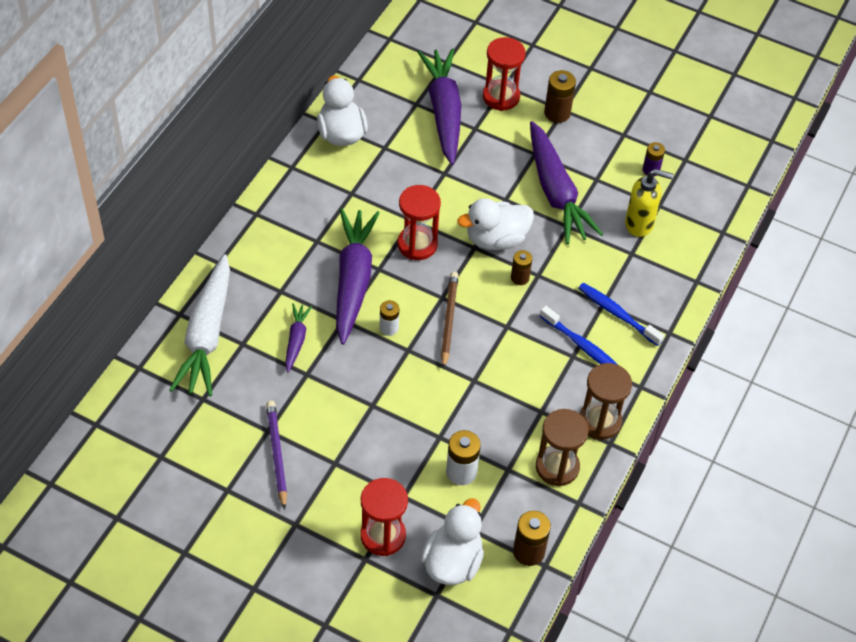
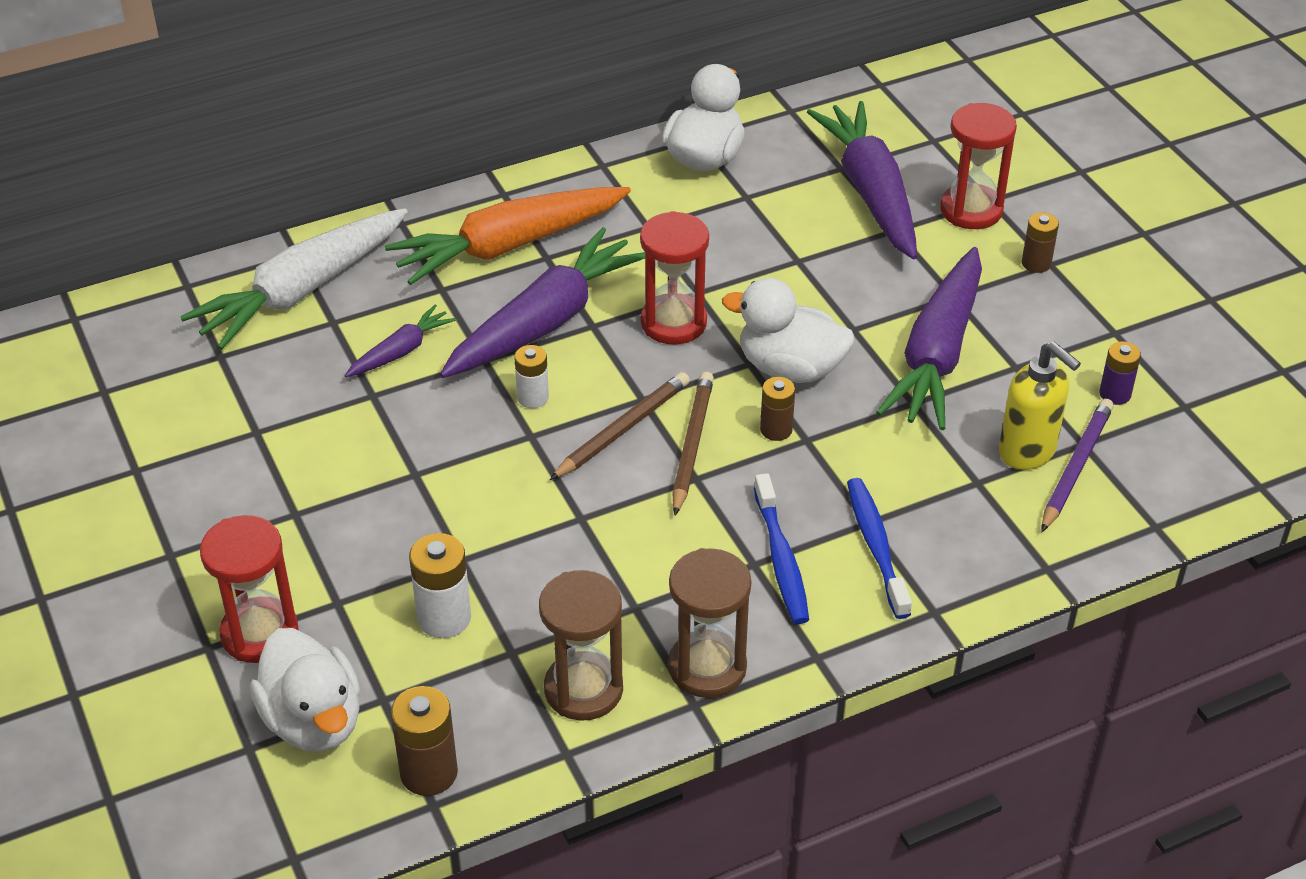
camera: 40 degrees right, 10 degrees down
purple pencil [266,401,287,510] -> purple pencil moved to [1041,399,1114,532]
purple carrot [418,48,461,165] -> purple carrot turned 45 degrees counterclockwise [807,101,917,259]
white duck [421,498,484,585] -> white duck turned 90 degrees clockwise [250,628,360,752]
brown battery [544,70,576,123] -> brown battery [1022,213,1059,273], size x0.65
none -> orange carrot [385,187,631,285]
none -> brown pencil [673,372,714,516]

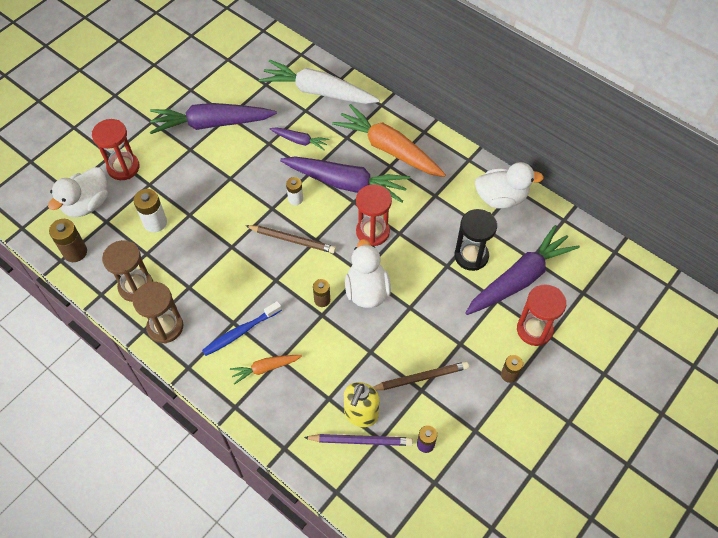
camera: 65 degrees right, 15 degrees up
brown pencil [673,372,714,516] -> brown pencil moved to [373,361,469,390]
blue toothbrush [847,478,912,619] -> orange carrot [230,355,302,384]
purple carrot [876,247,982,430] -> purple carrot moved to [150,103,277,134]
none -> black hourglass [455,209,497,271]

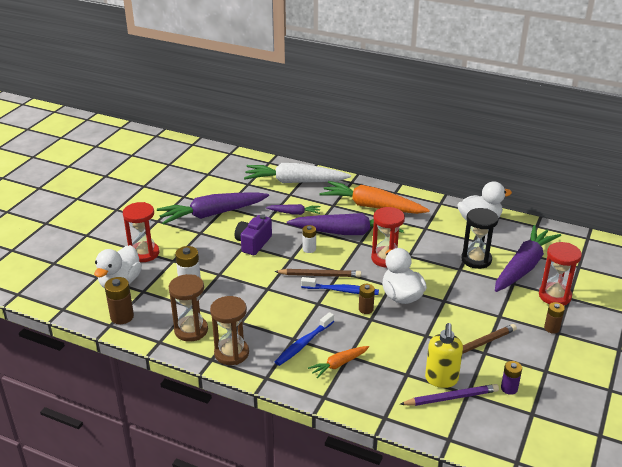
camera: 15 degrees left, 25 degrees down
none -> purple camera [235,214,272,255]
none -> blue toothbrush [301,277,379,295]

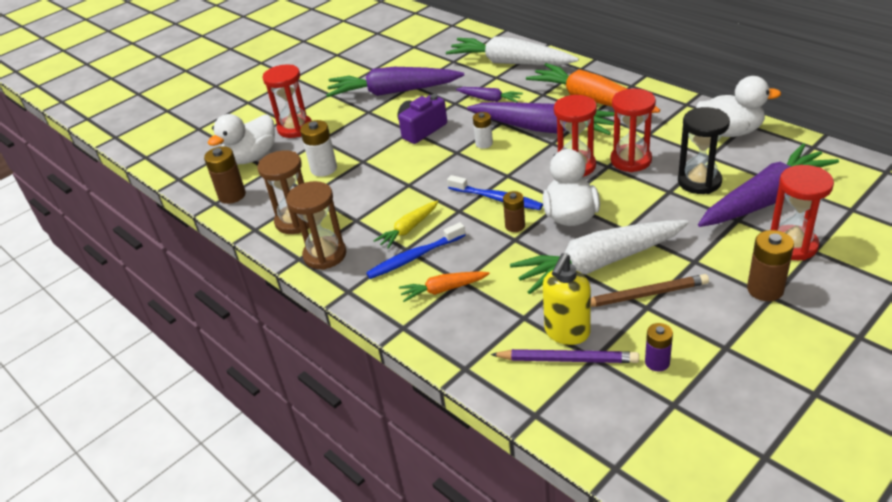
camera: 25 degrees right, 5 degrees up
brown pencil [274,269,361,277] -> none
brown battery [544,302,565,334] -> brown battery [747,230,794,301], size x1.53
none -> yellow carrot [373,200,438,249]
none -> white carrot [510,220,689,294]
none -> red hourglass [610,89,656,172]

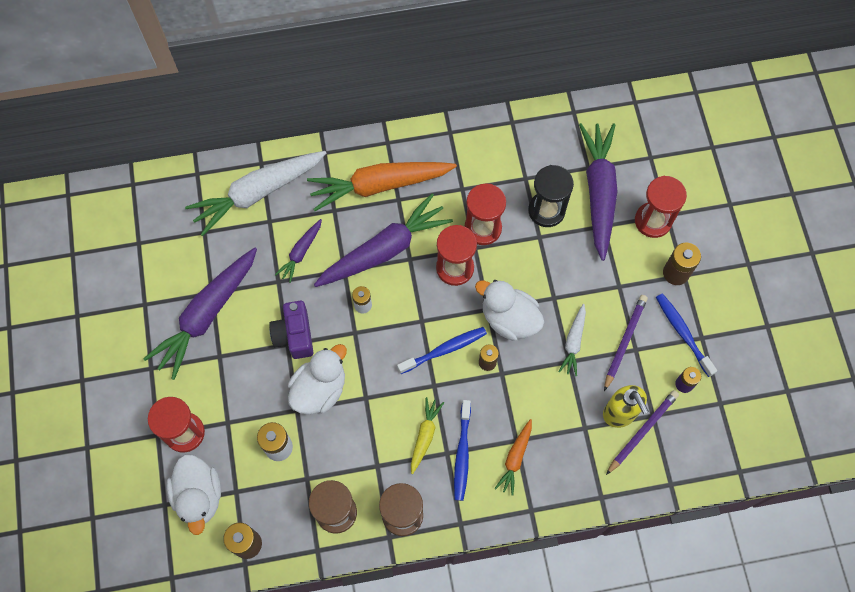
camera: 60 degrees left, 30 degrees up
yellow carrot [373,200,438,249] -> yellow carrot turned 150 degrees counterclockwise [411,397,444,474]
purple carrot [456,87,523,102] -> purple carrot turned 150 degrees clockwise [275,219,322,283]
white carrot [510,220,689,294] -> white carrot [558,304,586,376], size x0.49
brown pencil [591,274,709,307] -> purple pencil [604,295,648,391]
white duck [696,76,781,137] -> white duck moved to [288,344,347,414]
none -> blue toothbrush [656,293,717,377]

